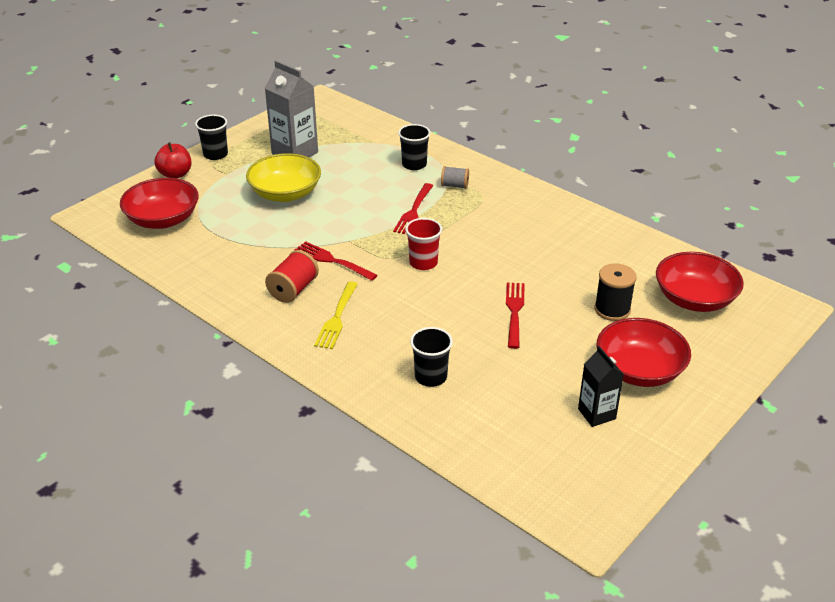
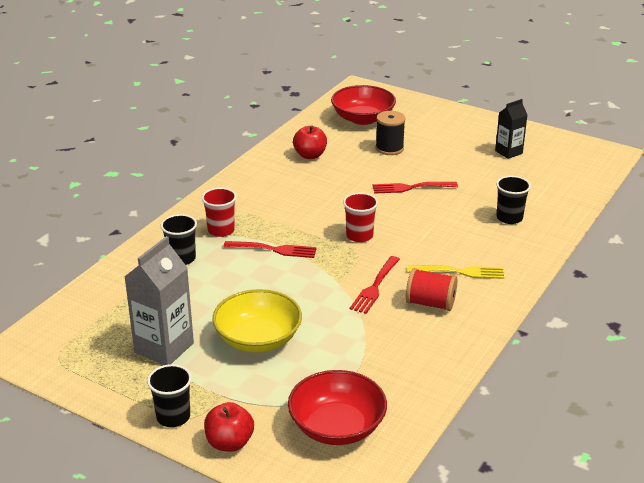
camera: 100 degrees left, 5 degrees down
grey spool [441,166,469,189] -> red cup [202,187,237,237]
red bowl [596,318,691,387] -> none
none -> red apple [293,126,327,159]

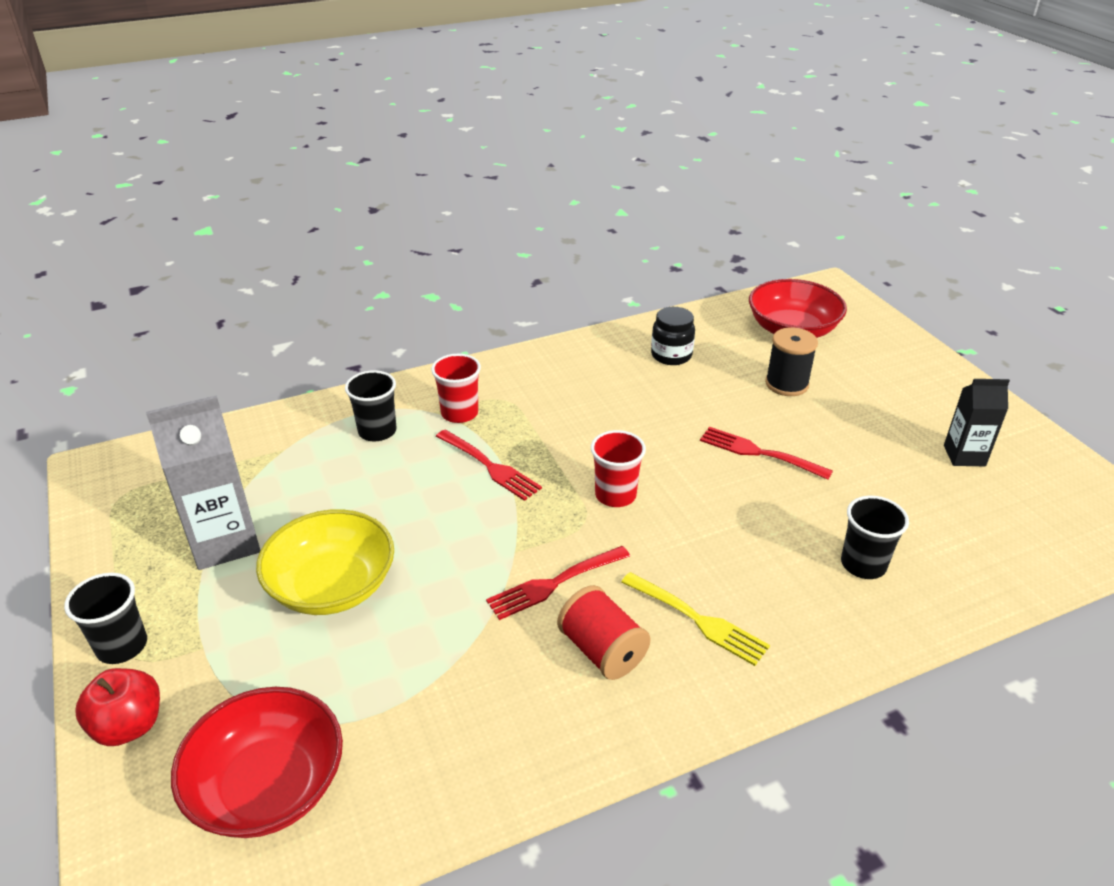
camera: 35 degrees right, 5 degrees up
red apple [293,126,327,159] -> black jar [651,307,695,365]

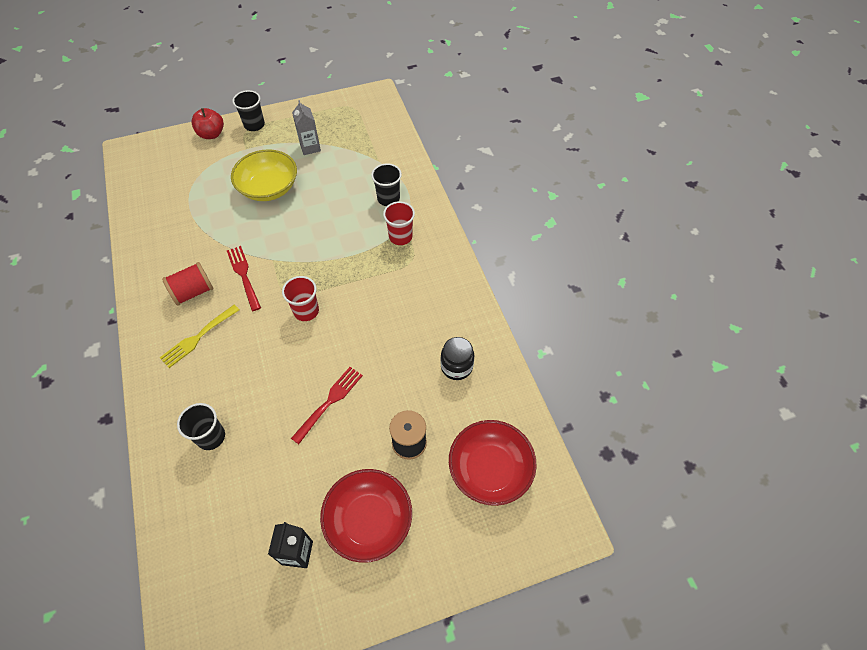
camera: 95 degrees right, 20 degrees up
grey carton [146,395,260,570] -> grey carton [292,100,321,155], size x0.61
red bowl [171,687,343,838] -> red bowl moved to [320,469,412,563]
red fork [436,429,542,501] -> none

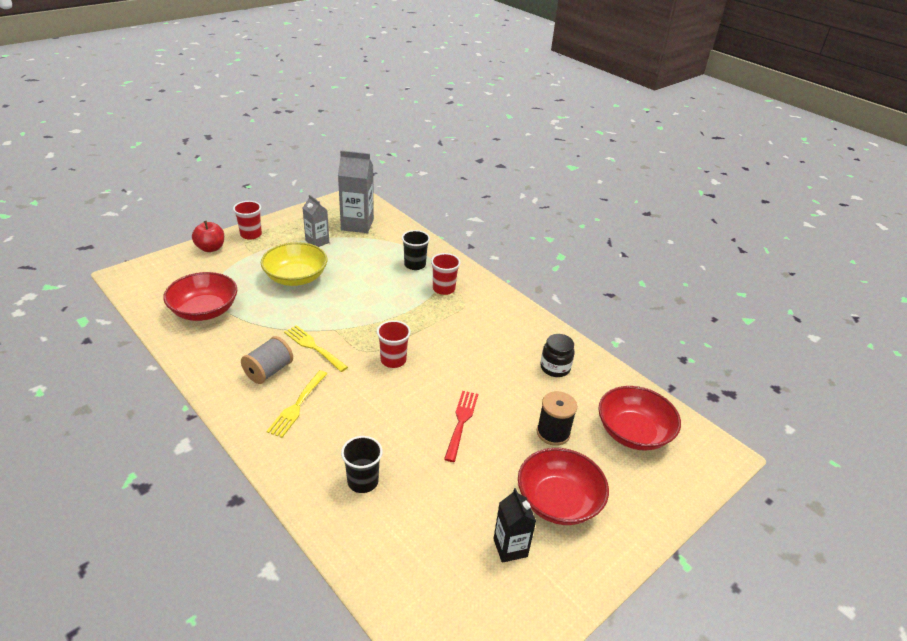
camera: 25 degrees left, 20 degrees down
red spool [162,262,213,306] -> grey spool [241,336,293,384]
red fork [227,246,261,311] -> yellow fork [284,325,348,372]
black cup [232,90,265,131] -> red cup [233,201,262,240]
none -> red bowl [163,272,237,321]
none -> grey carton [338,150,374,233]

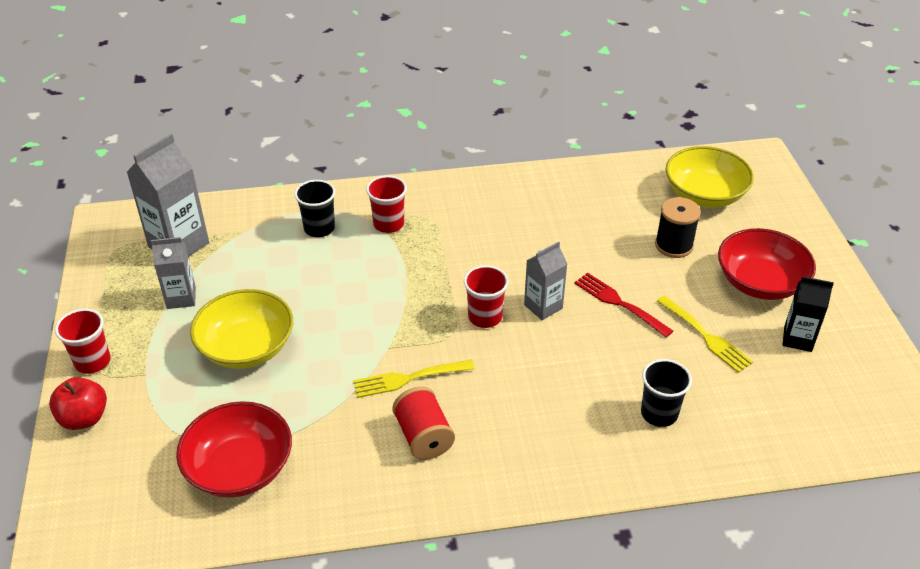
camera: 55 degrees left, 5 degrees up
grey spool [241,336,293,384] -> red spool [392,386,455,460]
yellow fork [267,370,328,438] -> yellow fork moved to [657,296,753,373]
black jar [540,334,574,377] -> none
red bowl [598,386,681,451] -> yellow bowl [666,146,754,208]
none -> grey carton [524,241,567,320]

